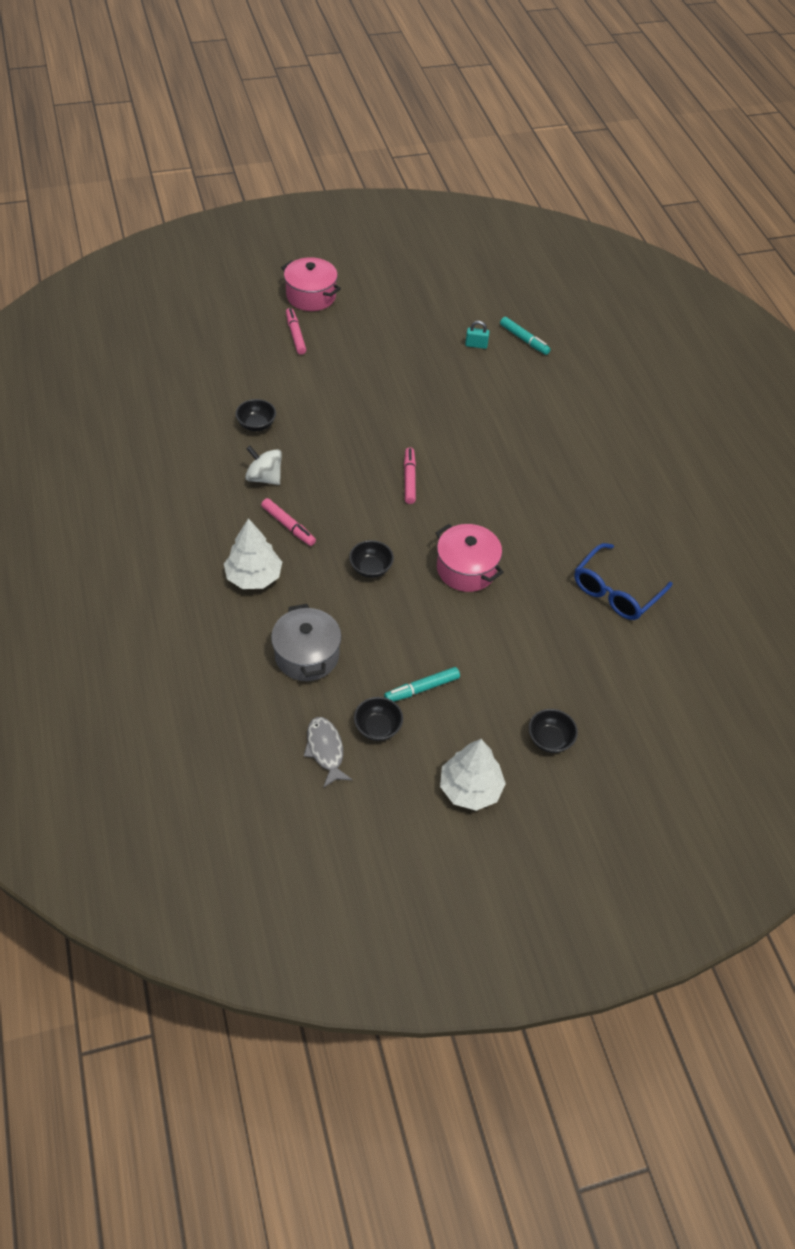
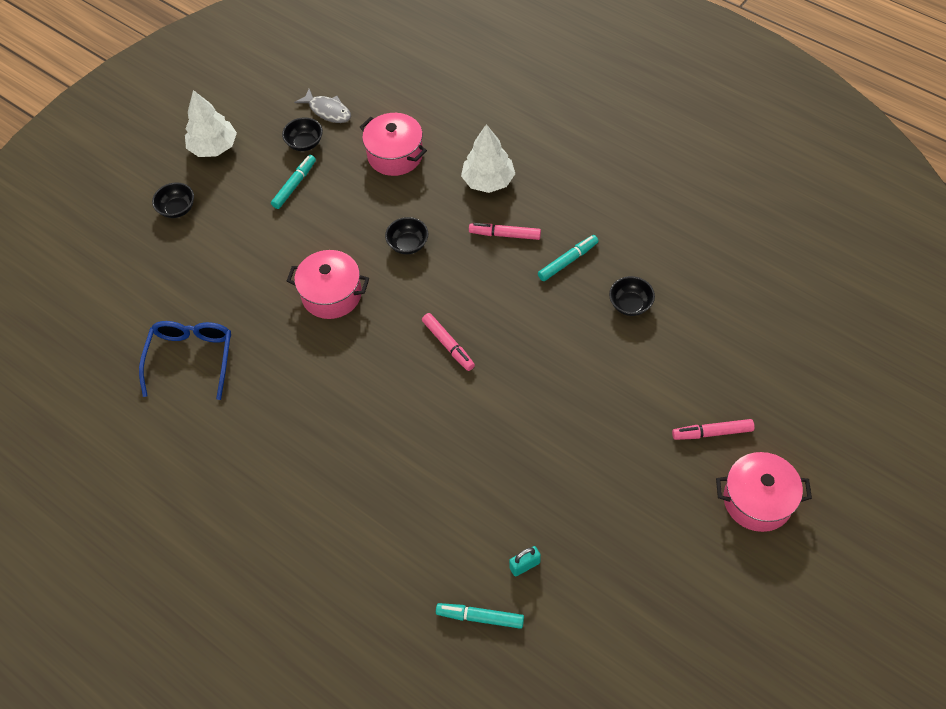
camera: 150 degrees right, 5 degrees up
white spinning top [245,446,282,485] -> turquoise marker [538,235,598,281]
grey pot [271,604,341,681] -> pink pot [360,113,427,176]
pink marker [286,308,306,355] -> pink marker turned 135 degrees clockwise [672,419,755,440]

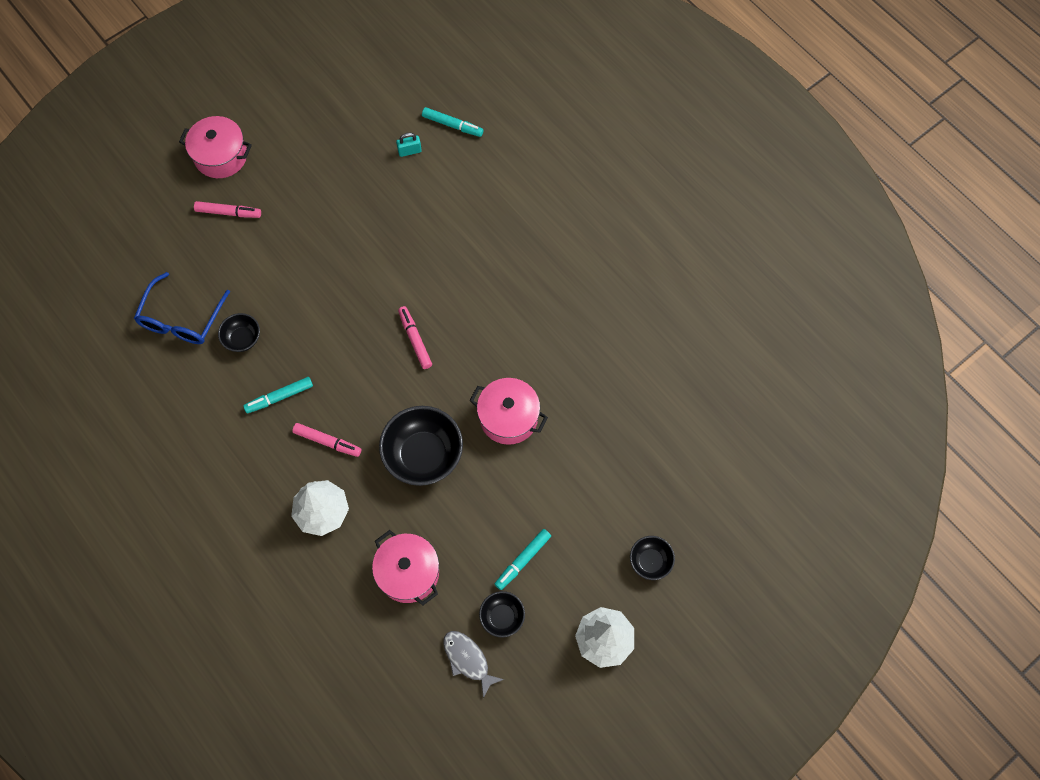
camera: 170 degrees left, 10 degrees up
blue glasses [139,321,231,400] -> blue glasses moved to [134,272,230,344]
black bowl [385,217,428,254] -> black bowl [379,406,463,486], size x1.90

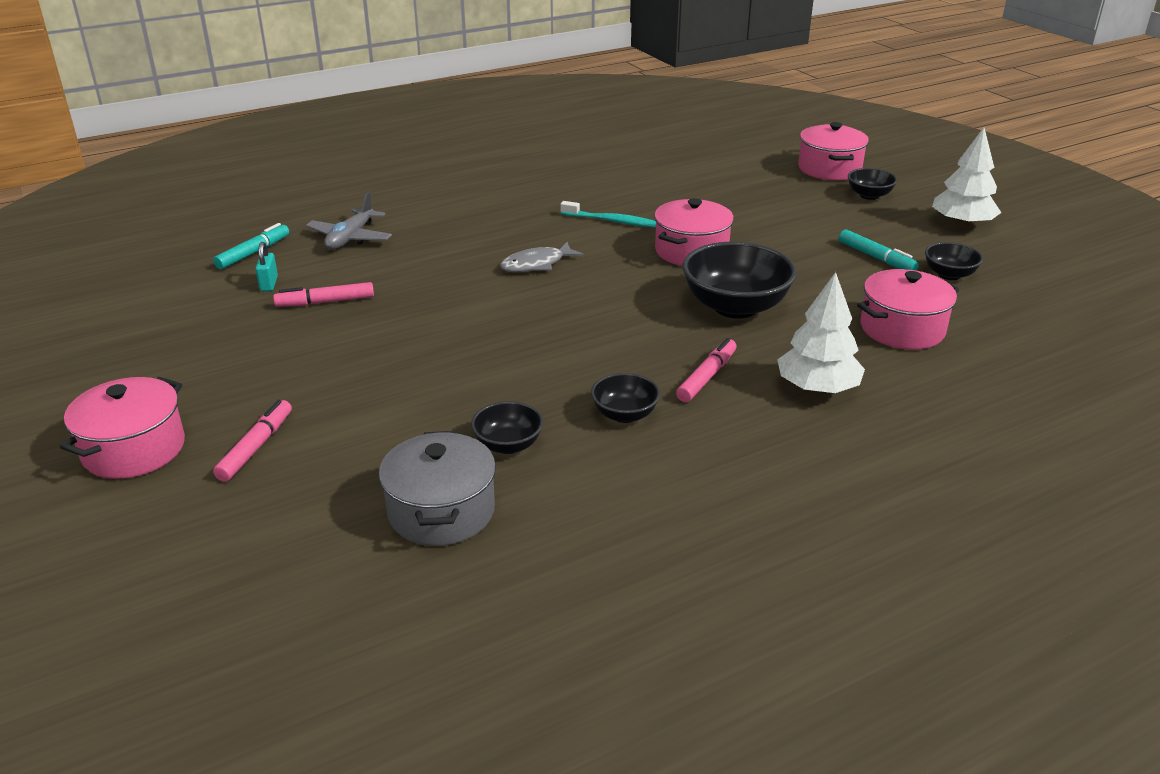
camera: 80 degrees left, 35 degrees down
blue glasses [134,272,230,344] -> grey pot [379,431,496,546]
turquoise marker [243,377,313,413] -> black bowl [591,373,660,423]
pink marker [398,306,432,369] -> pink marker moved to [273,282,374,307]
grey fish [443,631,504,698] -> grey fish moved to [500,242,584,272]
none -> grey plane [306,192,392,250]
none -> turquoise toothbrush [560,201,656,228]
none -> pink pot [798,122,869,180]

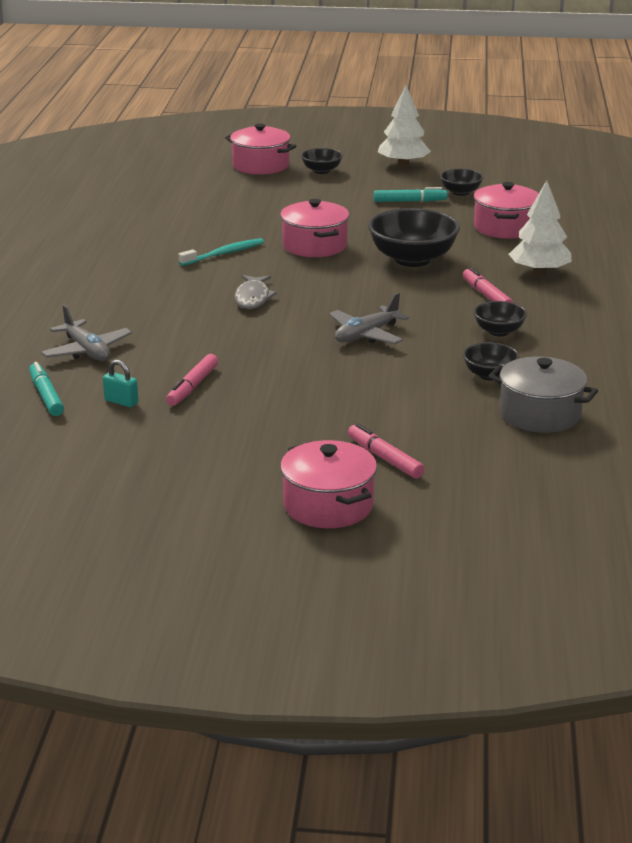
camera: 55 degrees left, 5 degrees down
none -> grey plane [329,292,409,344]

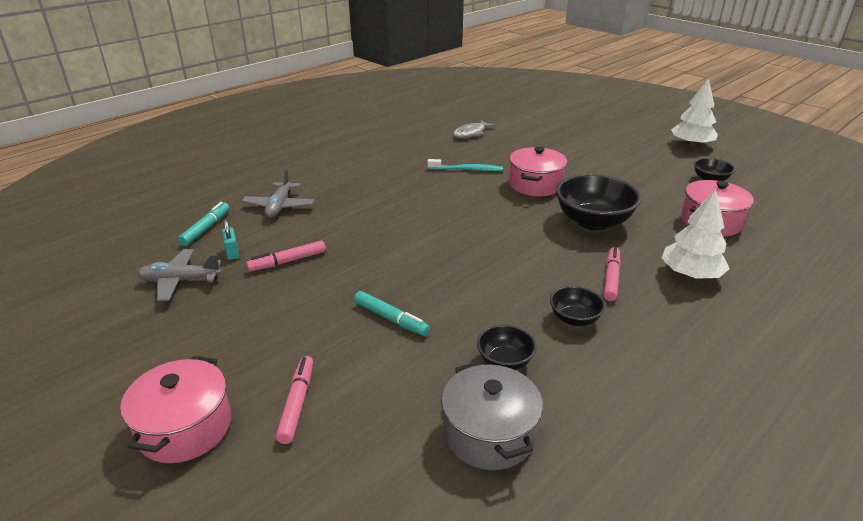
camera: 40 degrees right, 5 degrees up
pink pot [225,123,296,175] -> none
grey fish [234,275,277,309] -> grey fish moved to [453,120,496,138]
black bowl [301,148,343,174] -> none
grey plane [329,292,409,344] -> grey plane moved to [137,249,221,301]
turquoise marker [374,187,447,202] -> turquoise marker moved to [354,291,430,336]

